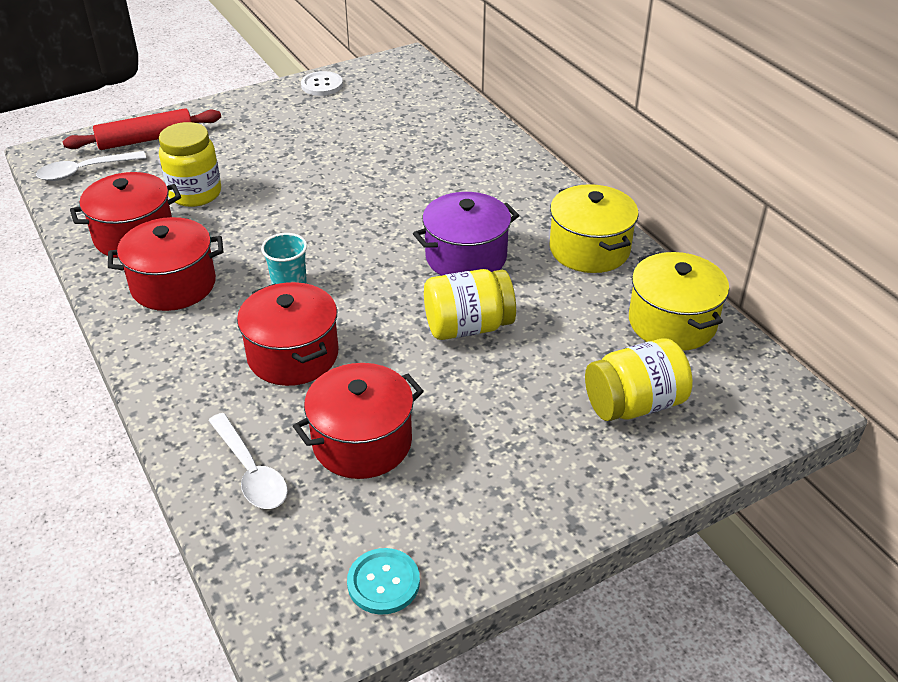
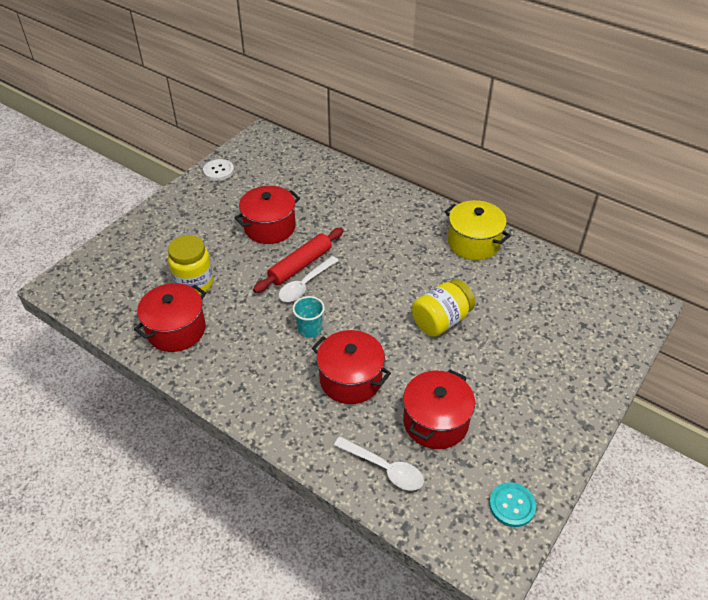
camera: 25 degrees left, 5 degrees up
white spoon [36,151,146,181] -> white spoon moved to [279,256,339,302]
red rolling pin [63,108,221,150] -> red rolling pin moved to [253,228,344,293]
red pot [108,217,223,311] -> red pot moved to [234,186,300,244]
purple pot [413,192,519,276] -> none
yellow jar [585,338,693,421] -> none
yellow pot [629,252,729,351] -> none

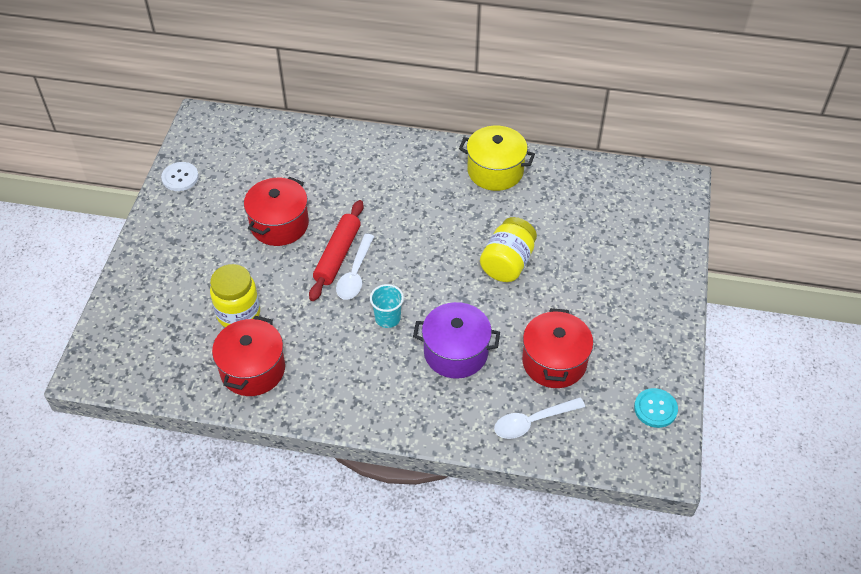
camera: 25 degrees left, 5 degrees up
red pot [312,330,391,404] -> purple pot [413,302,500,379]
white spoon [334,436,424,491] -> white spoon turned 150 degrees clockwise [494,397,585,439]

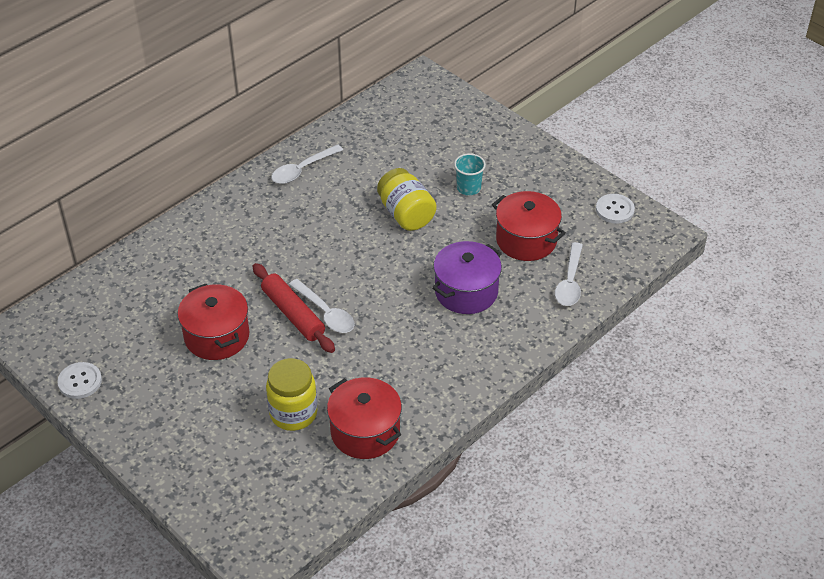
camera: 55 degrees left, 5 degrees down
turquoise cup [370,284,404,328] -> turquoise cup moved to [454,153,486,195]
yellow pot [459,126,535,191] -> white spoon [271,144,343,184]
turquoise button [634,388,678,428] -> white button [596,194,635,224]

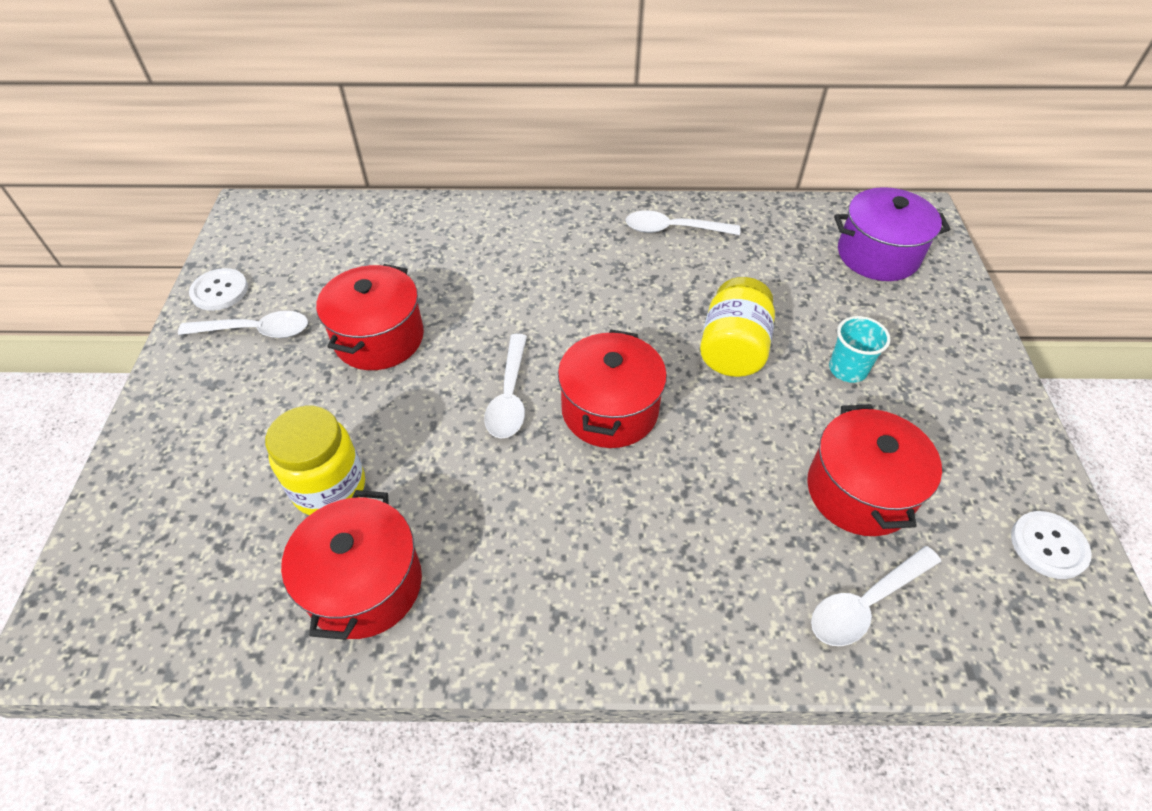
camera: 45 degrees right, 5 degrees up
red rolling pin [253,263,335,353] -> none
purple pot [432,241,502,314] -> purple pot moved to [834,187,950,281]
none -> white spoon [178,311,308,338]
none -> red pot [558,330,667,448]

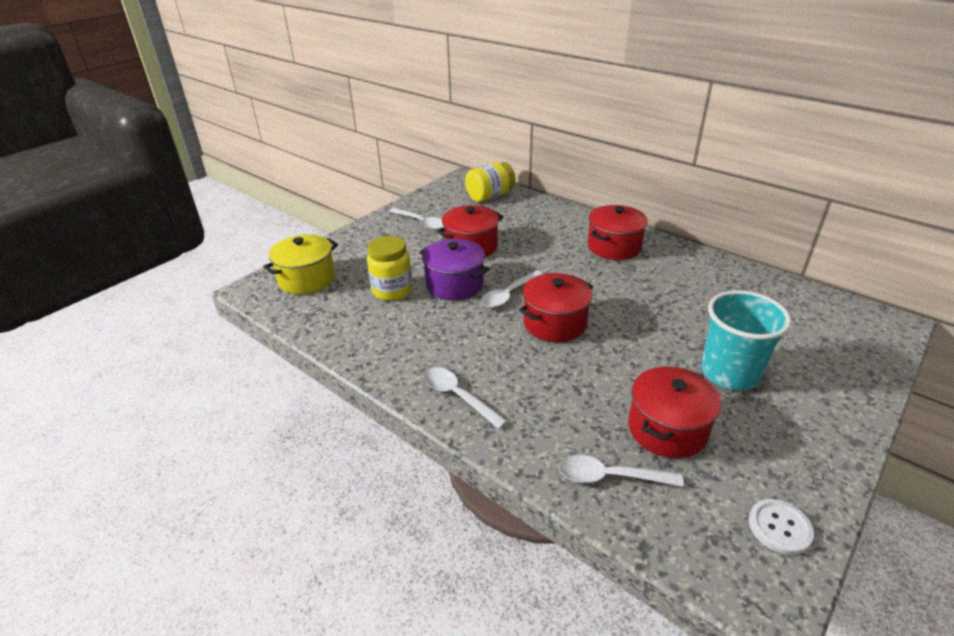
camera: 40 degrees right, 15 degrees down
white button [189,268,248,311] -> none
red pot [281,490,422,640] -> red pot moved to [588,205,648,260]
white spoon [626,210,740,235] -> white spoon moved to [423,367,507,429]
yellow jar [700,277,775,377] -> yellow jar moved to [465,162,516,202]
turquoise cup [829,316,891,383] -> turquoise cup [701,290,792,390], size x1.94
purple pot [834,187,950,281] -> purple pot moved to [420,239,489,300]
none -> yellow pot [263,234,338,294]

